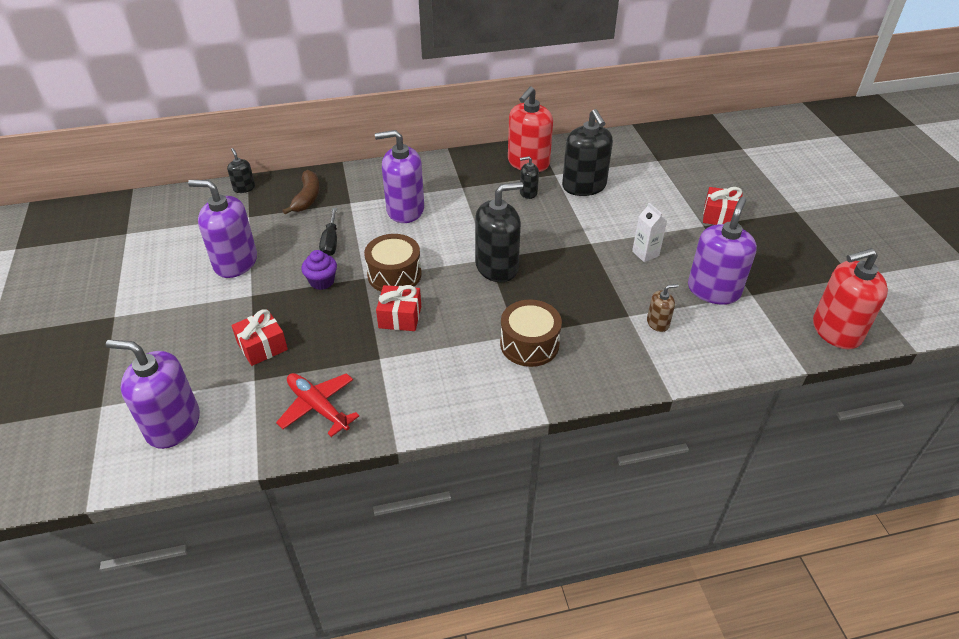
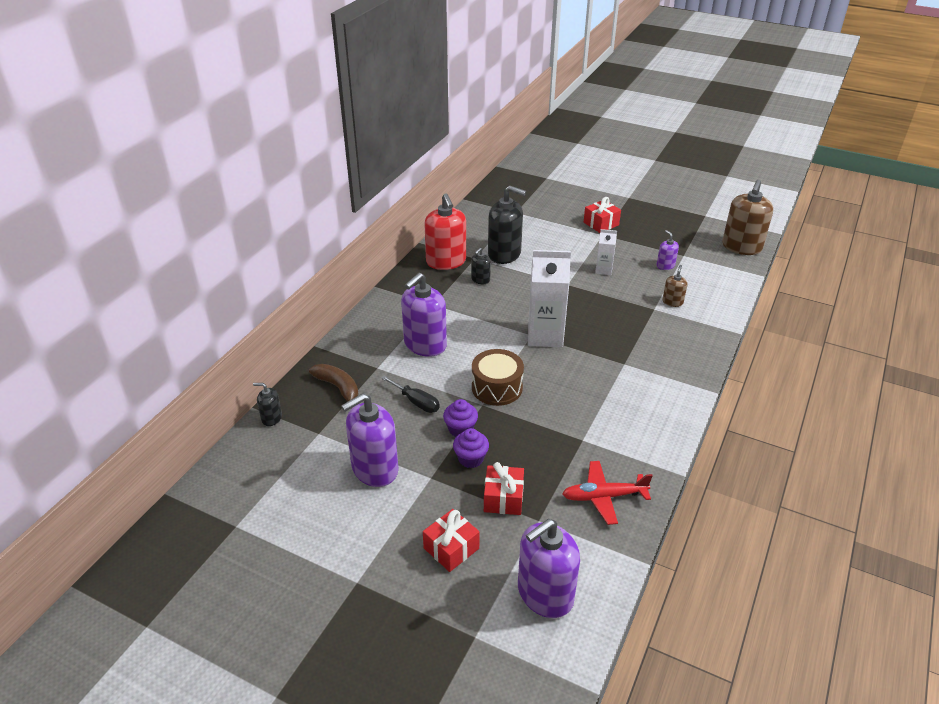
camera: 50 degrees left, 5 degrees down
red gift [376,285,421,331] -> red gift moved to [423,509,480,572]
black soap dispenser [475,182,523,282] -> white carton [528,250,571,347]
brown drum [500,299,562,367] -> none
purple soap dispenser [688,197,757,305] -> purple soap dispenser [657,230,679,270], size x0.48
red soap dispenser [813,248,888,349] -> brown soap dispenser [722,180,773,255]
none -> purple cupcake [453,428,489,468]

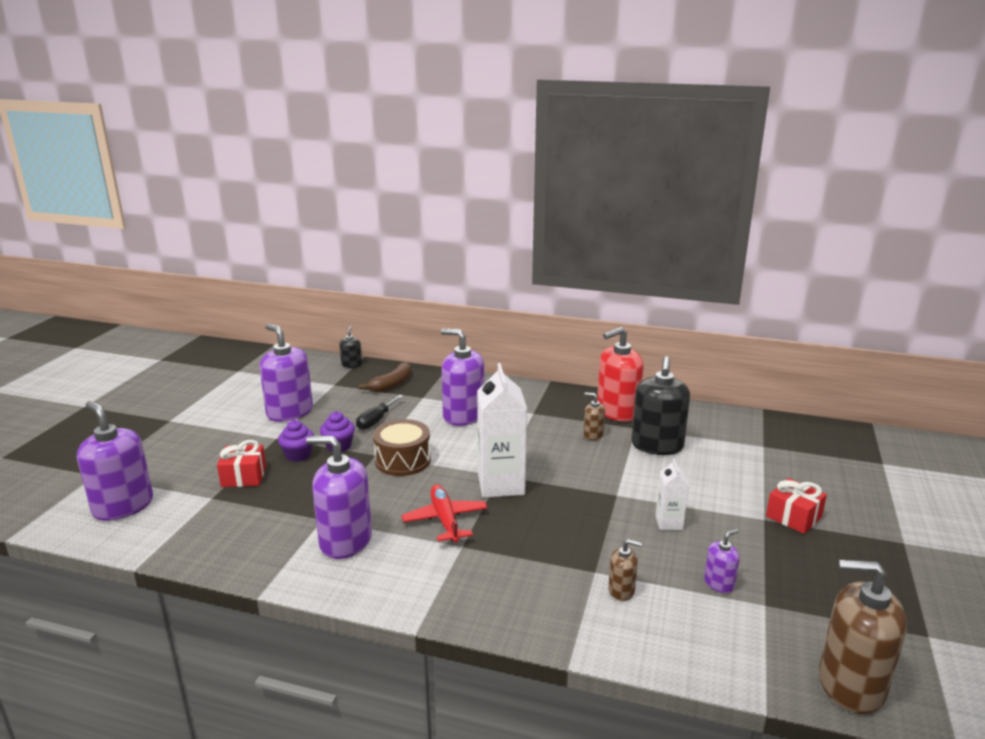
camera: 80 degrees right, 15 degrees down
red gift [423,509,480,572] -> none
black soap dispenser [471,248,491,284] -> brown soap dispenser [583,392,605,440]
red plane [562,461,653,525] -> red plane moved to [401,484,487,542]
none -> purple soap dispenser [306,436,372,559]

